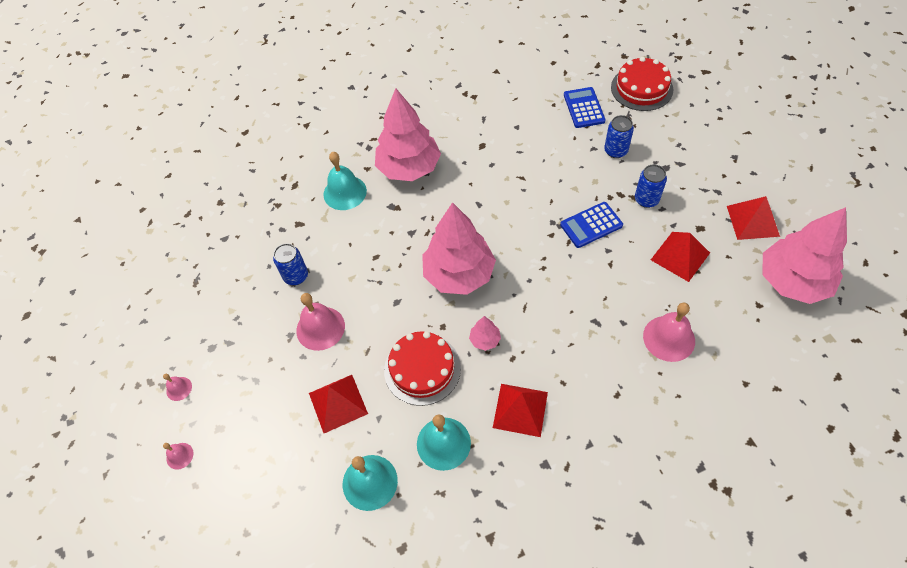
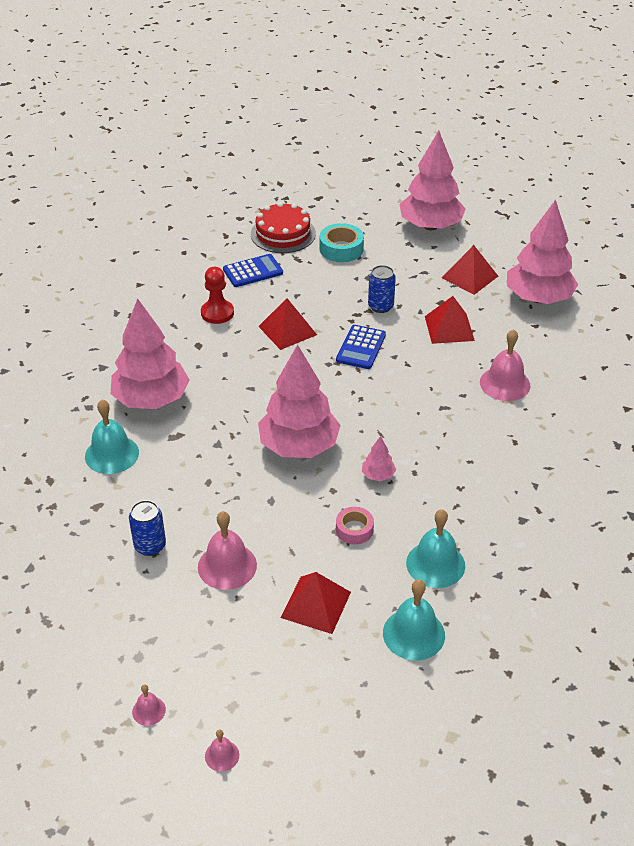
camera: 50 degrees left, 15 degrees down
red cake [384,331,461,406] -> pink tape [336,507,374,544]
red pyramid [493,384,548,437] -> red pyramid moved to [258,298,317,350]
blue calculator [564,87,606,128] -> blue calculator turned 120 degrees clockwise [223,254,283,287]
blue can [604,115,634,158] -> none
none -> red pawn [201,267,234,324]
none -> turquoise tape [320,223,364,262]
none -> pink tree [399,131,466,230]

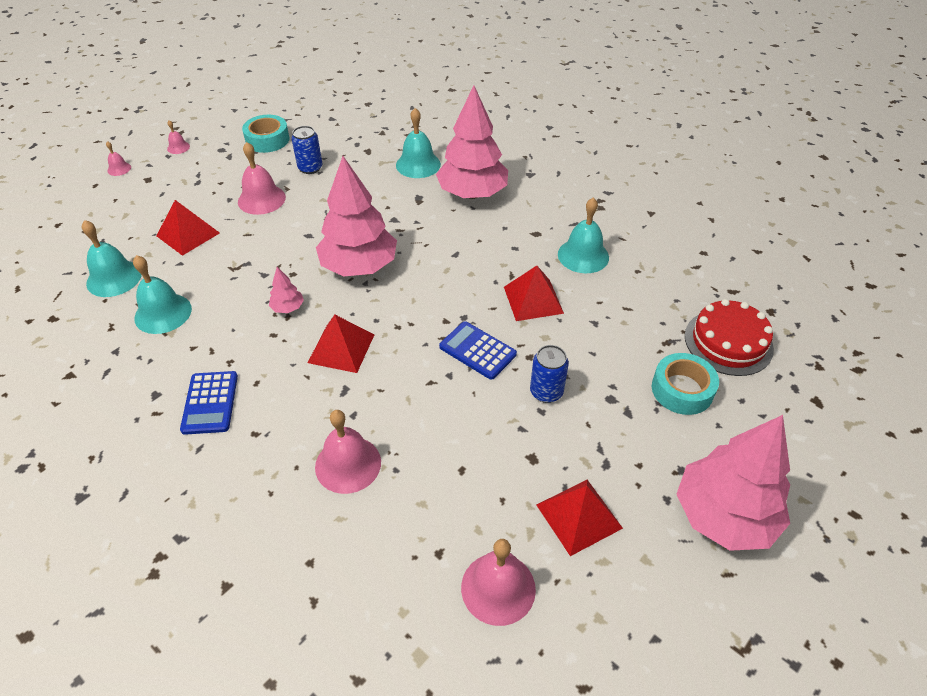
camera: 110 degrees right, 5 degrees up
red pawn [201,267,234,324] -> turquoise bell [558,198,609,273]
blue calculator [223,254,283,287] -> blue calculator moved to [180,371,238,435]
pink tape [336,507,374,544] -> none
red pyramid [425,296,475,344] -> red pyramid moved to [308,315,374,373]
pink tree [507,199,578,304] -> pink bell [461,539,536,626]
none -> turquoise tape [242,115,290,153]

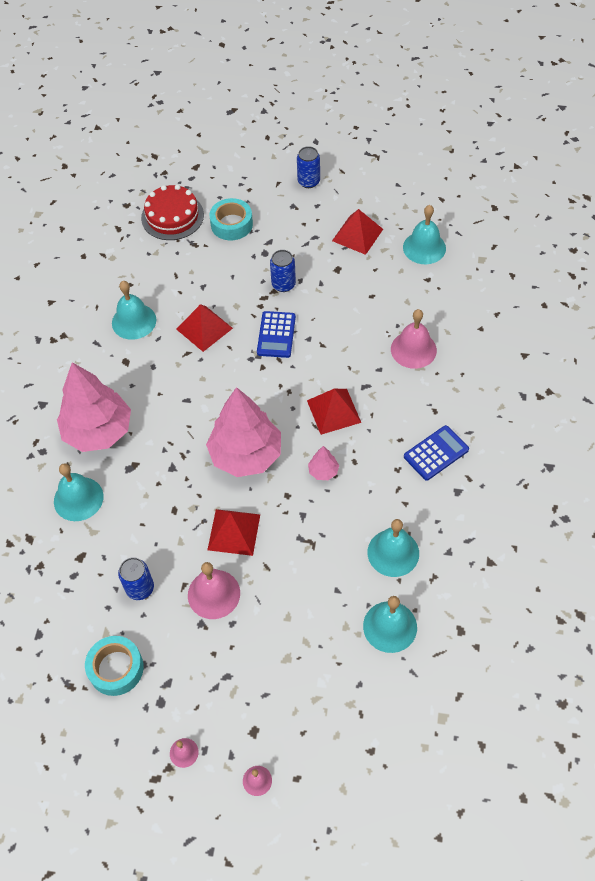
camera: 120 degrees left, 10 degrees up
red pyramid [156,200,220,256] -> red pyramid moved to [207,509,260,556]
pink bell [461,539,536,626] -> turquoise bell [403,205,446,264]
pink tree [676,415,790,551] -> blue can [297,146,320,188]

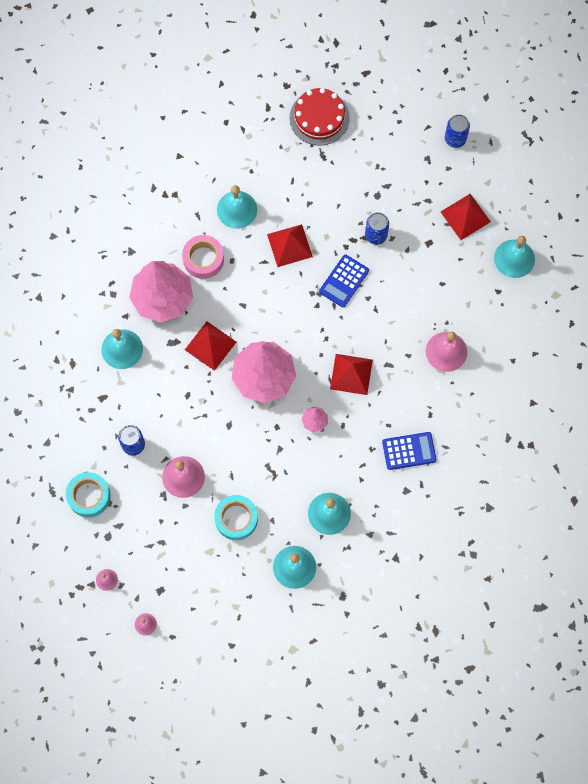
camera: 25 degrees right, 15 degrees up
red pyramid [207,509,260,556] -> red pyramid moved to [185,321,236,371]
turquoise tape [209,198,253,241] -> turquoise tape moved to [214,495,258,540]
none -> pink tape [182,235,224,279]

